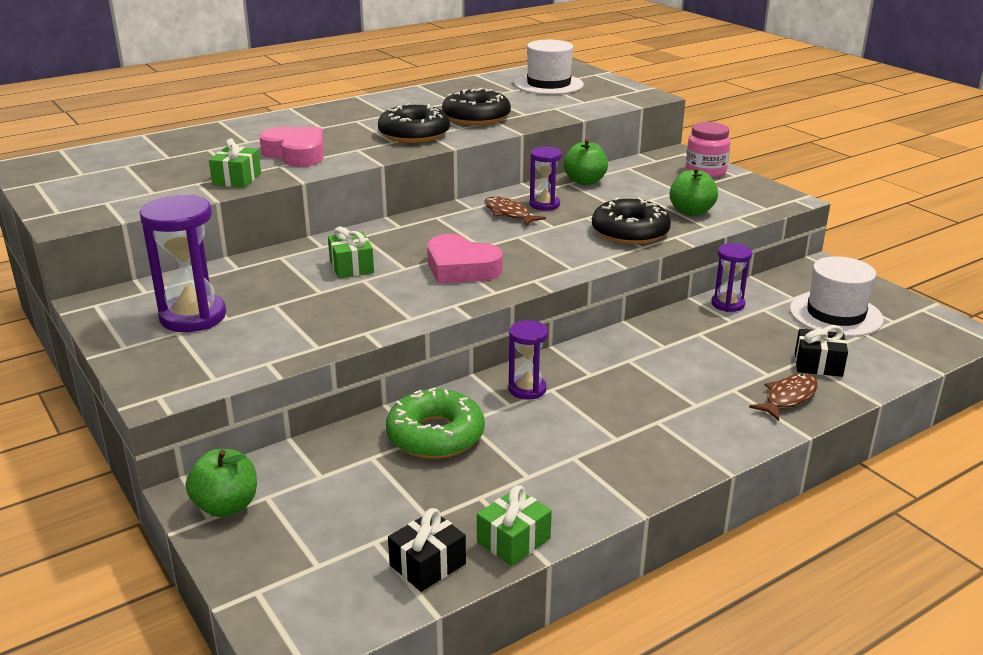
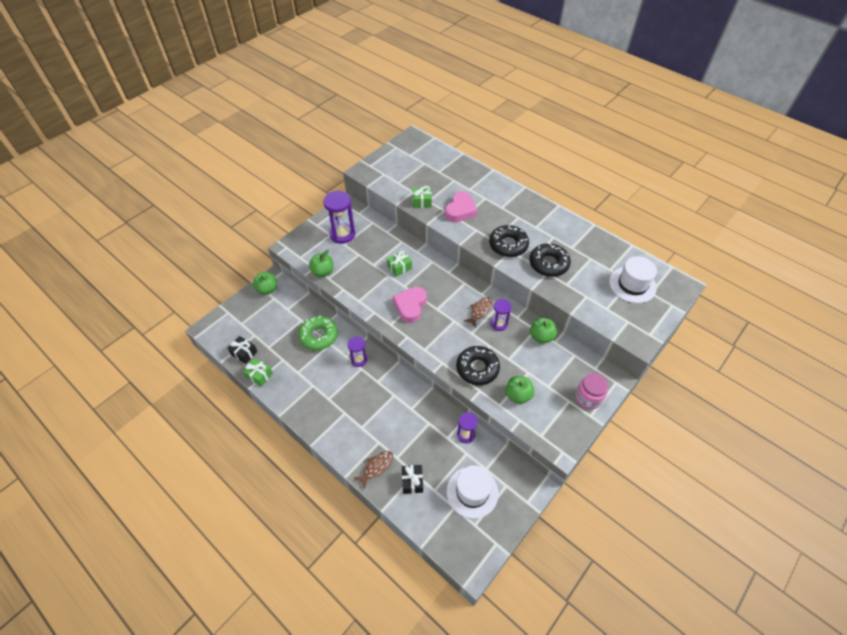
camera: 75 degrees right, 25 degrees up
brown fish [749,374,818,421] -> brown fish turned 75 degrees counterclockwise [354,451,393,489]
none -> green apple [309,250,334,277]

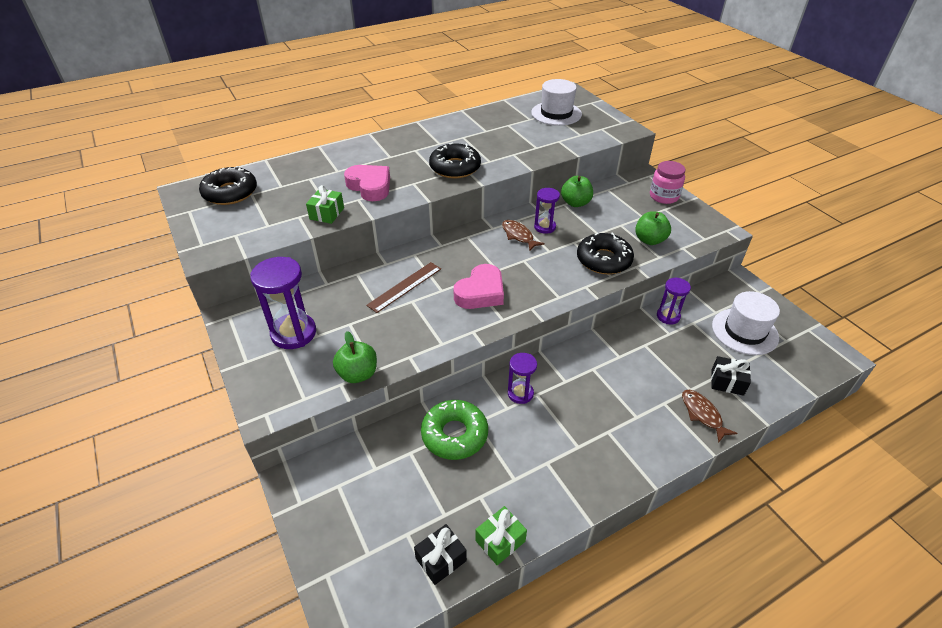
camera: 70 degrees left, 10 degrees down
green apple [253,272,277,295] -> none
green gift [387,251,412,277] -> brown ruler [366,262,441,313]
pink heart [393,287,427,323] -> pink heart turned 90 degrees counterclockwise [453,264,504,309]
black donut [529,242,571,277] -> black donut moved to [199,166,257,205]

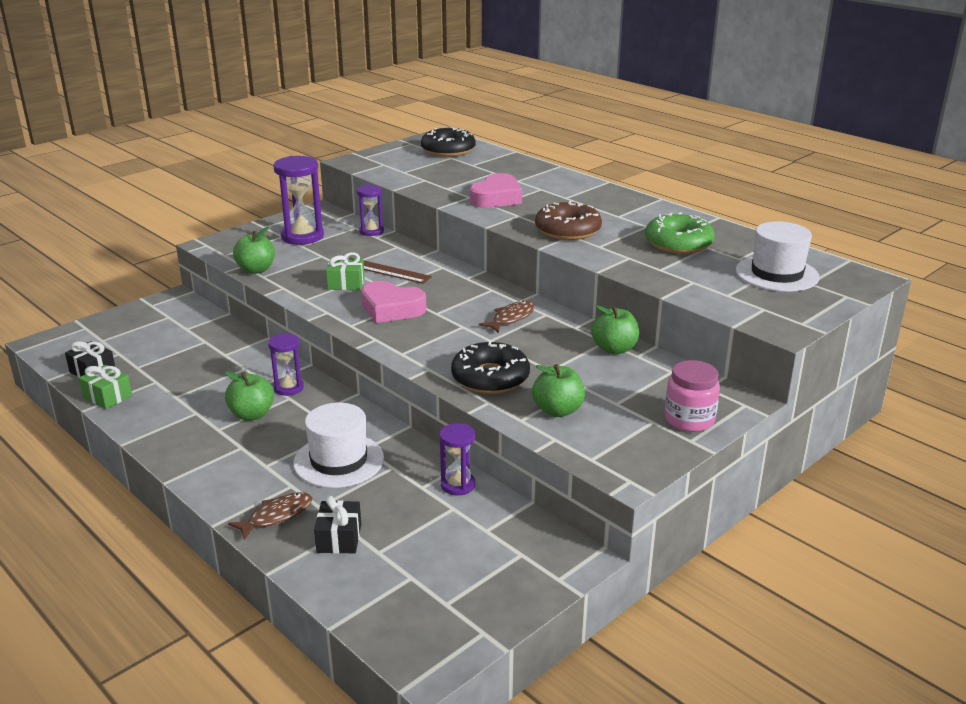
camera: 75 degrees right, 15 degrees down
green gift [306,185,344,224] -> green gift moved to [326,252,365,290]
green donut [421,400,488,460] -> green donut moved to [645,212,715,254]
black donut [429,142,481,178] -> brown donut [535,201,602,240]
purple hourglass [534,188,560,234] -> purple hourglass moved to [357,185,384,236]
white hat [712,291,780,355] -> white hat moved to [293,403,384,488]
none -> green apple [225,371,274,421]

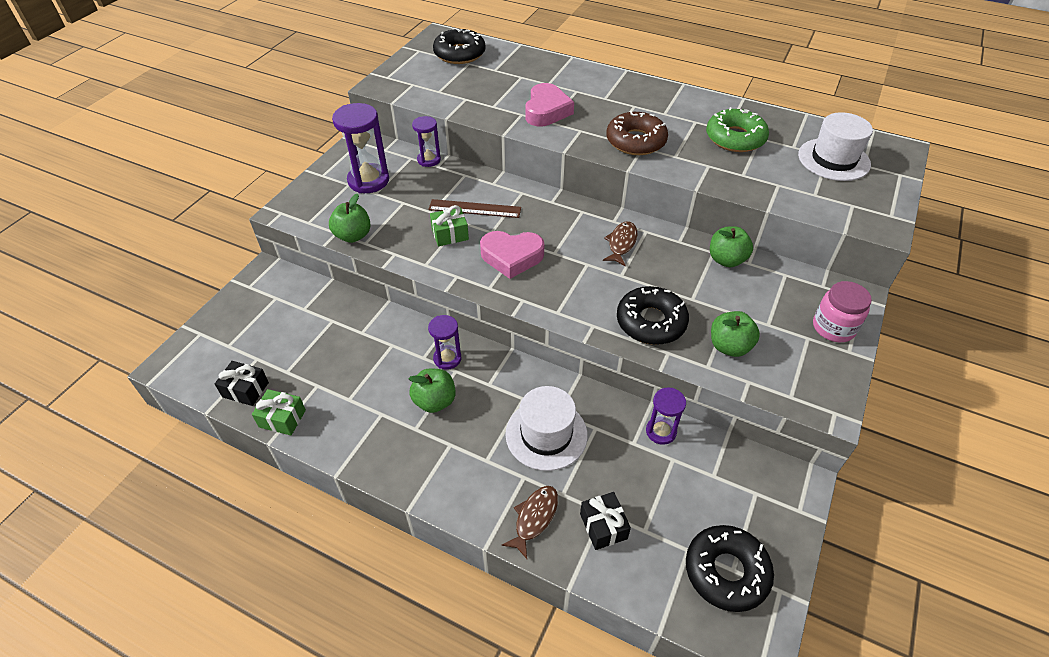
camera: 20 degrees left, 20 degrees up
none -> black donut [686,525,774,612]

